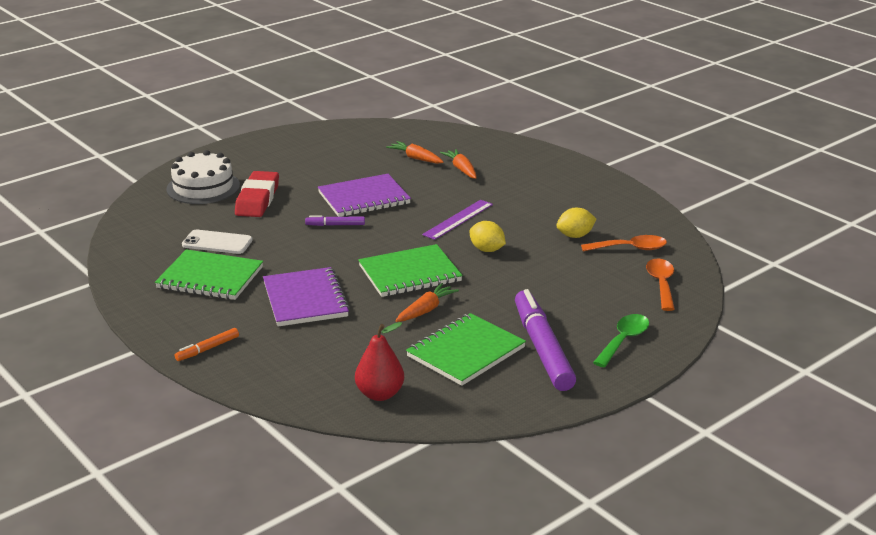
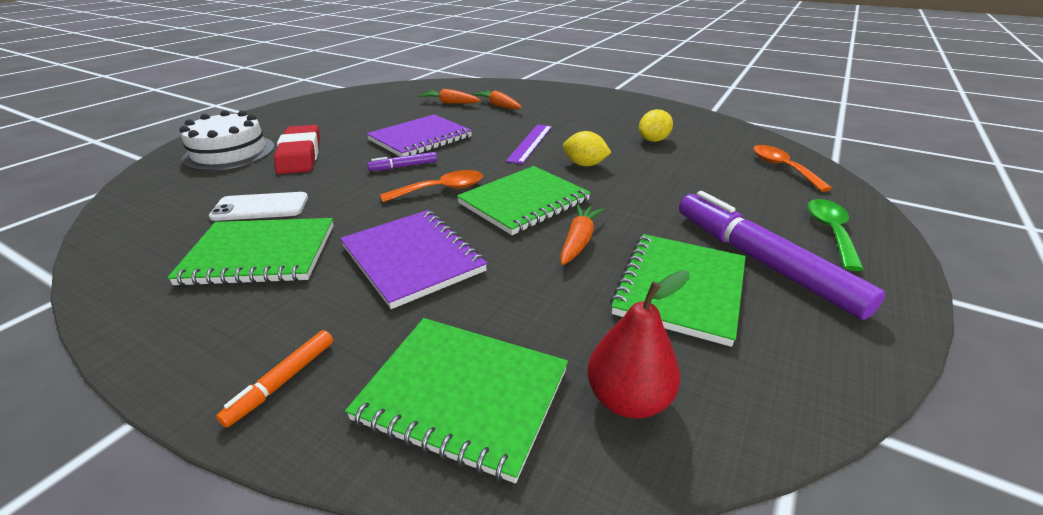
camera: 20 degrees left, 5 degrees up
orange spoon [581,235,667,251] -> orange spoon moved to [380,170,483,202]
none -> green notebook [345,318,568,483]

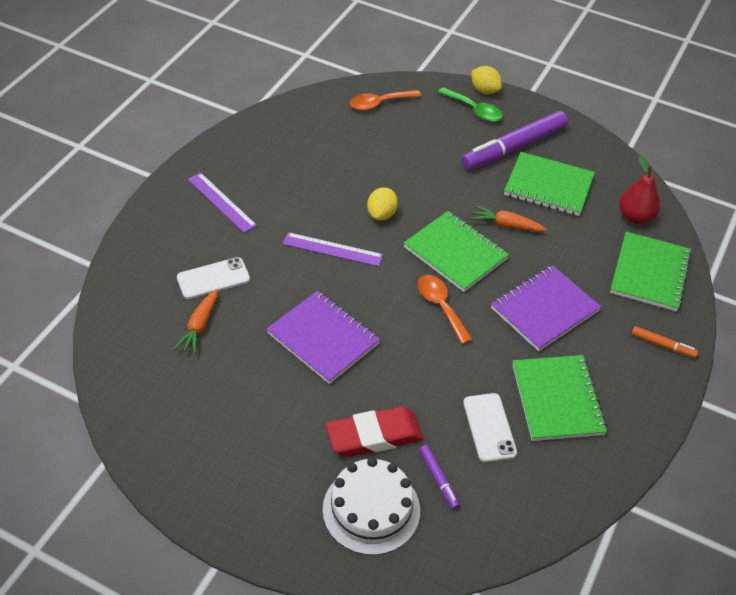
camera: 95 degrees left, 15 degrees up
purple marker [367,152,437,171] -> purple marker moved to [419,445,460,510]
orange carrot [472,90,522,109] -> white phone [177,257,250,299]
yellow lemon [639,109,673,142] -> yellow lemon moved to [472,66,502,94]
green spoon [807,199,864,271] -> green spoon turned 150 degrees counterclockwise [438,87,503,122]
none -> purple ruler [188,172,257,233]

